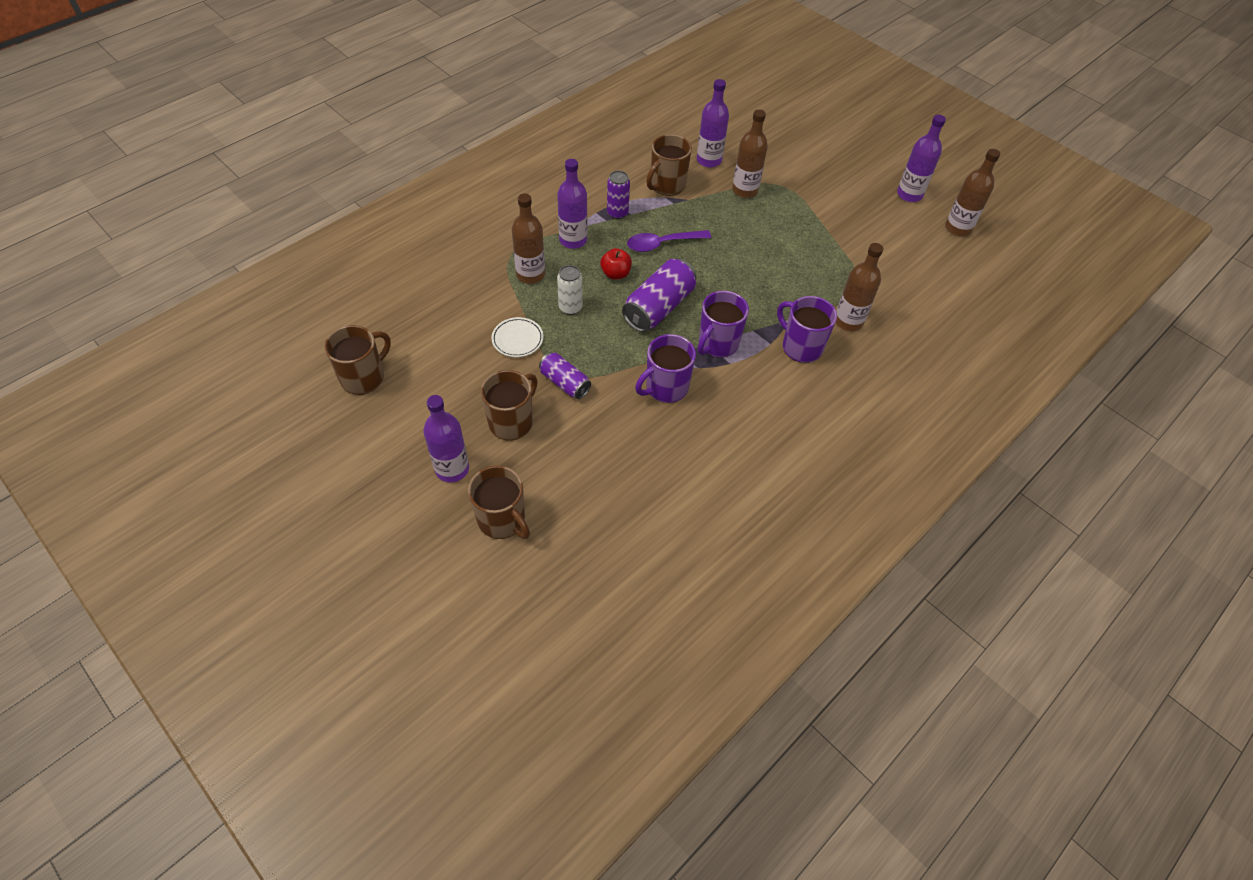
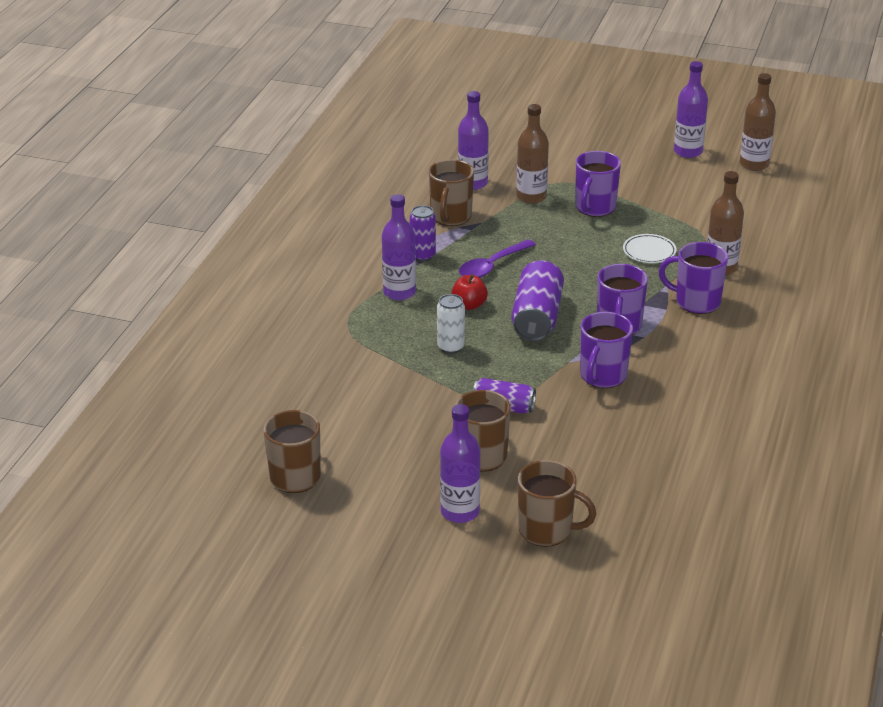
camera: 25 degrees left, 20 degrees down
white plate [491,317,543,357] -> white plate moved to [623,234,676,263]
brown bottle [512,193,545,284] -> none
none -> purple mug [575,151,621,217]

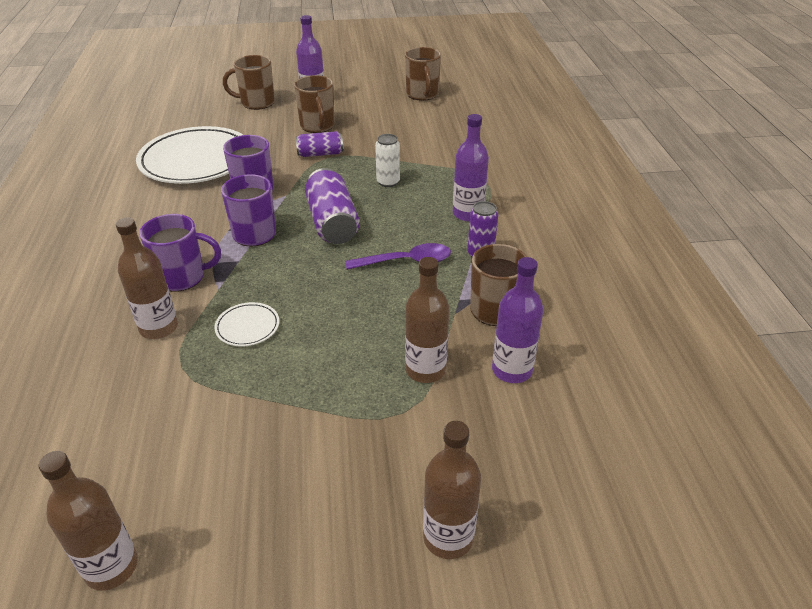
camera: 155 degrees right, 5 degrees up
red apple [452,274,488,310] -> none
purple spoon [459,239,536,278] -> purple spoon turned 60 degrees clockwise [345,243,451,270]
purple mug [575,151,621,217] -> none
purple bottle [674,61,708,158] -> none
none -> white plate [136,126,243,184]
none -> brown bottle [423,421,481,559]

